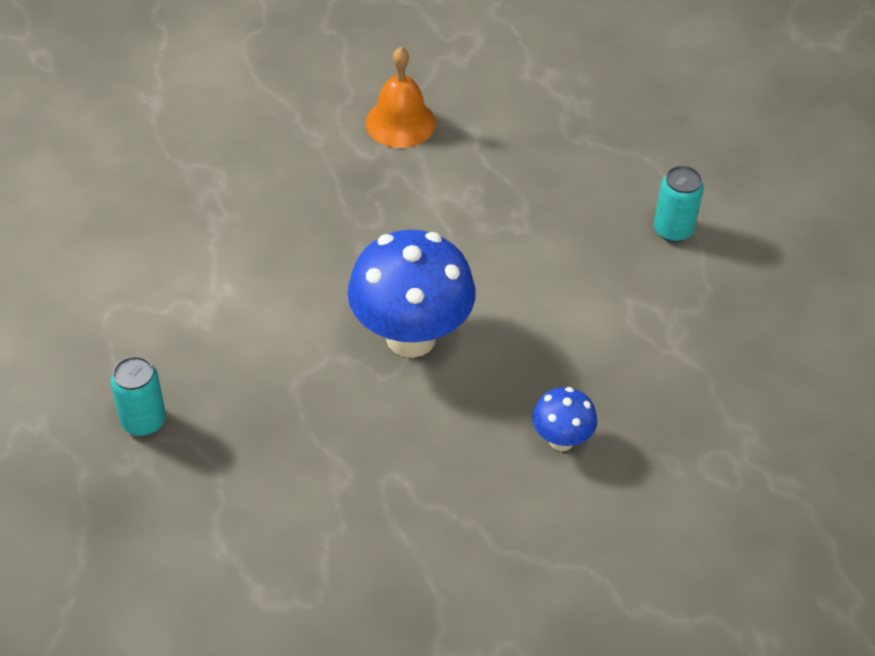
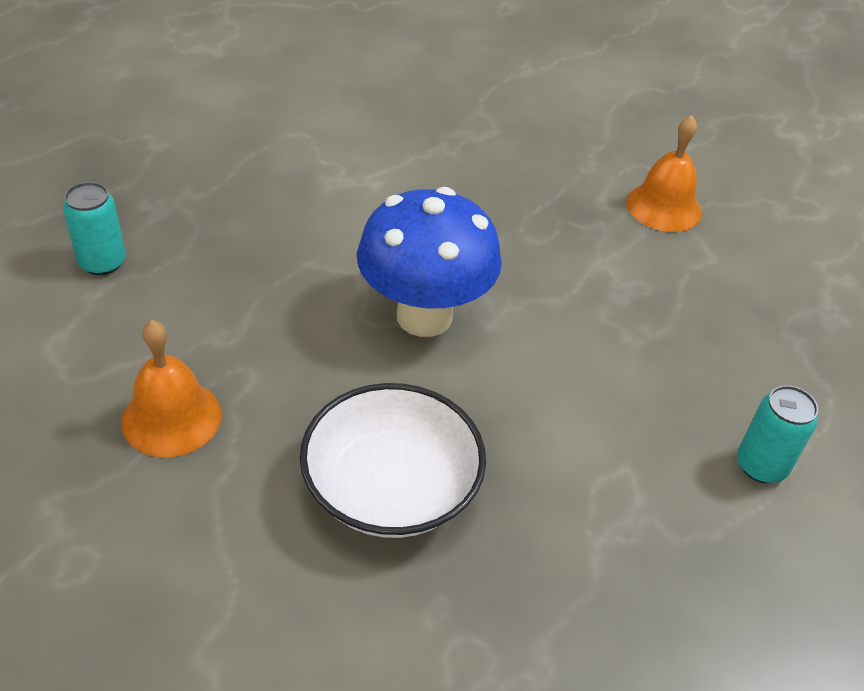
camera: 55 degrees right, 5 degrees down
turquoise can [111,356,166,436] -> turquoise can moved to [63,182,126,275]
blue mushroom [532,387,597,451] -> white bowl [300,383,486,538]
none -> orange bell [121,320,222,457]

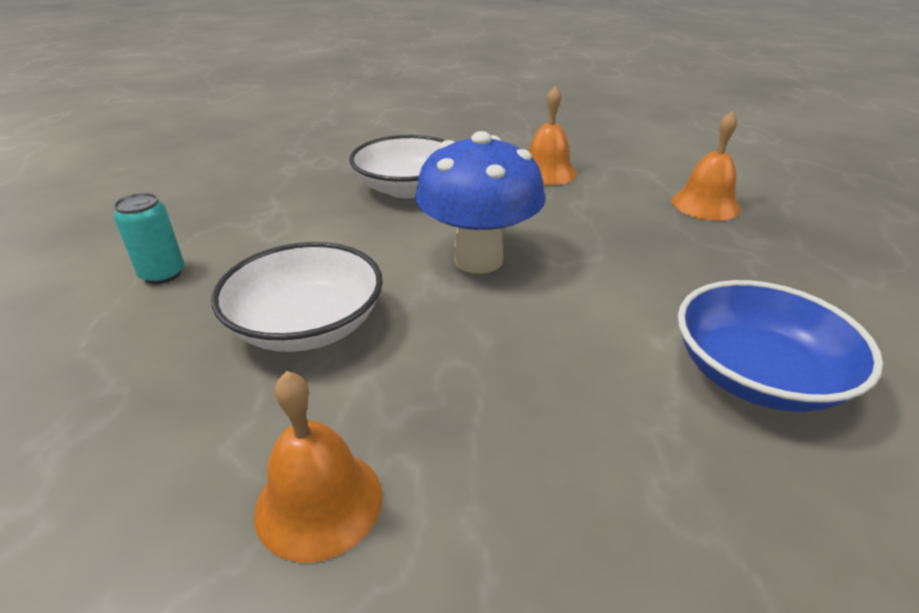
camera: 150 degrees right, 10 degrees down
turquoise can [63,182,126,275] -> orange bell [671,111,741,221]
none -> white bowl [212,242,383,352]
none -> blue bowl [678,280,883,412]

